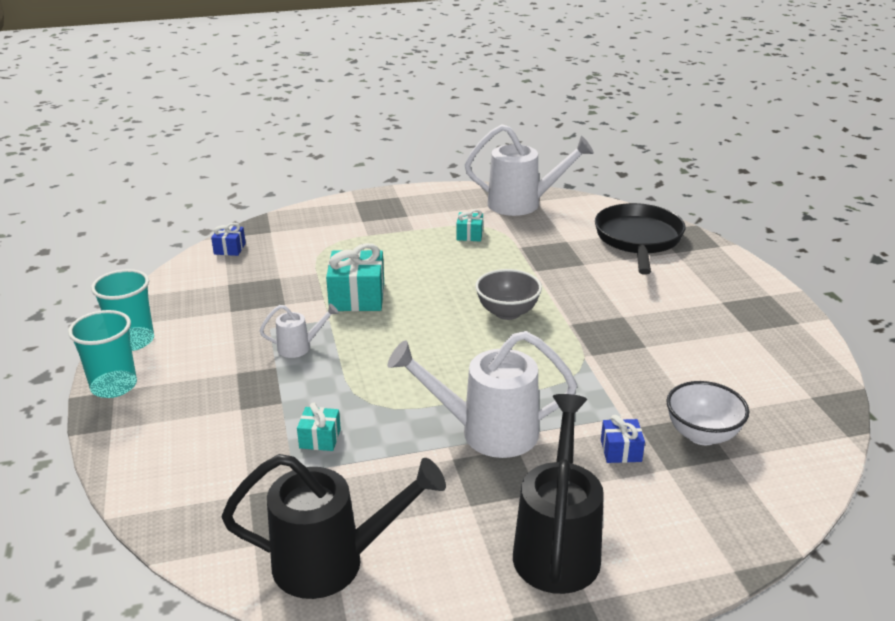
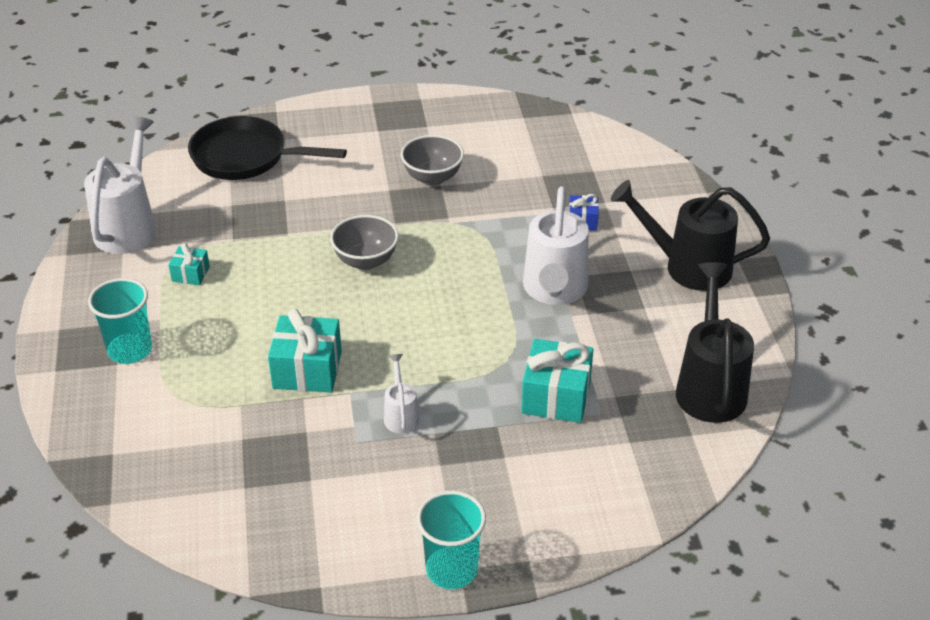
camera: 85 degrees left, 10 degrees up
turquoise cup [91,269,154,351] -> turquoise cup moved to [88,278,152,364]
blue gift [211,223,246,256] -> none
turquoise gift [297,403,341,451] -> turquoise gift [521,339,593,423], size x1.87
white bowl [666,381,749,445] -> none
none -> grey bowl [401,135,464,185]

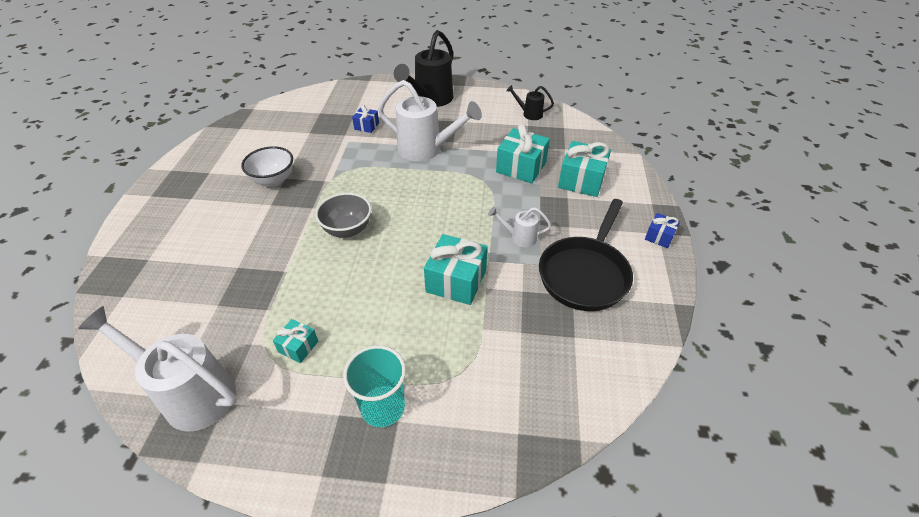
camera: 75 degrees left, 5 degrees up
black pan [188,116,347,180] -> black pan moved to [539,199,633,311]
grey bowl [401,135,464,185] -> white bowl [241,146,293,187]
turquoise cup [417,491,486,589] -> blue gift [645,213,680,248]
black watering can [676,262,754,423] -> black watering can [506,85,554,120], size x0.49
none -> turquoise gift [558,141,611,197]

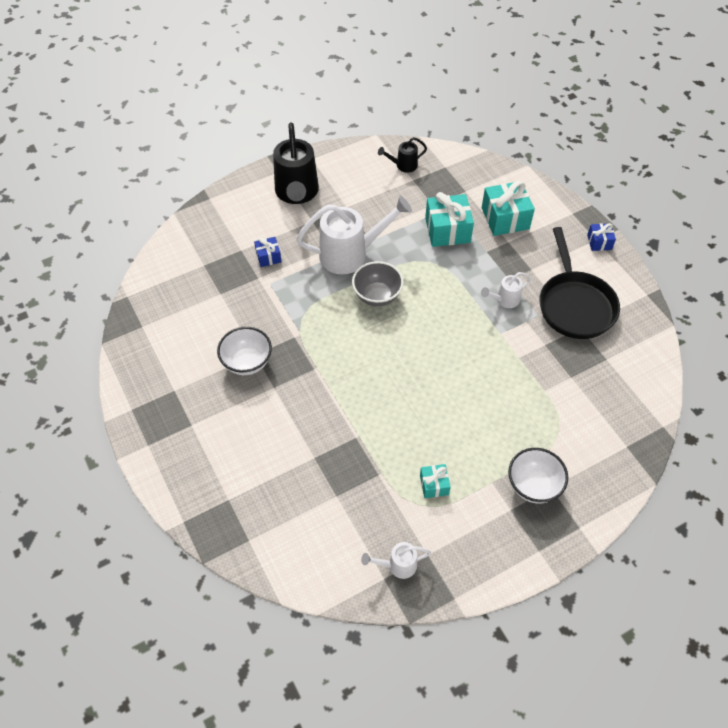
camera: 35 degrees left, 10 degrees up
white watering can [78,306,237,432] -> white watering can [361,542,431,579], size x0.49
grey bowl [315,193,372,238] -> grey bowl moved to [352,261,404,307]
turquoise cup [343,345,406,427] -> white bowl [508,448,568,503]
turquoise gift [424,234,488,305] -> none

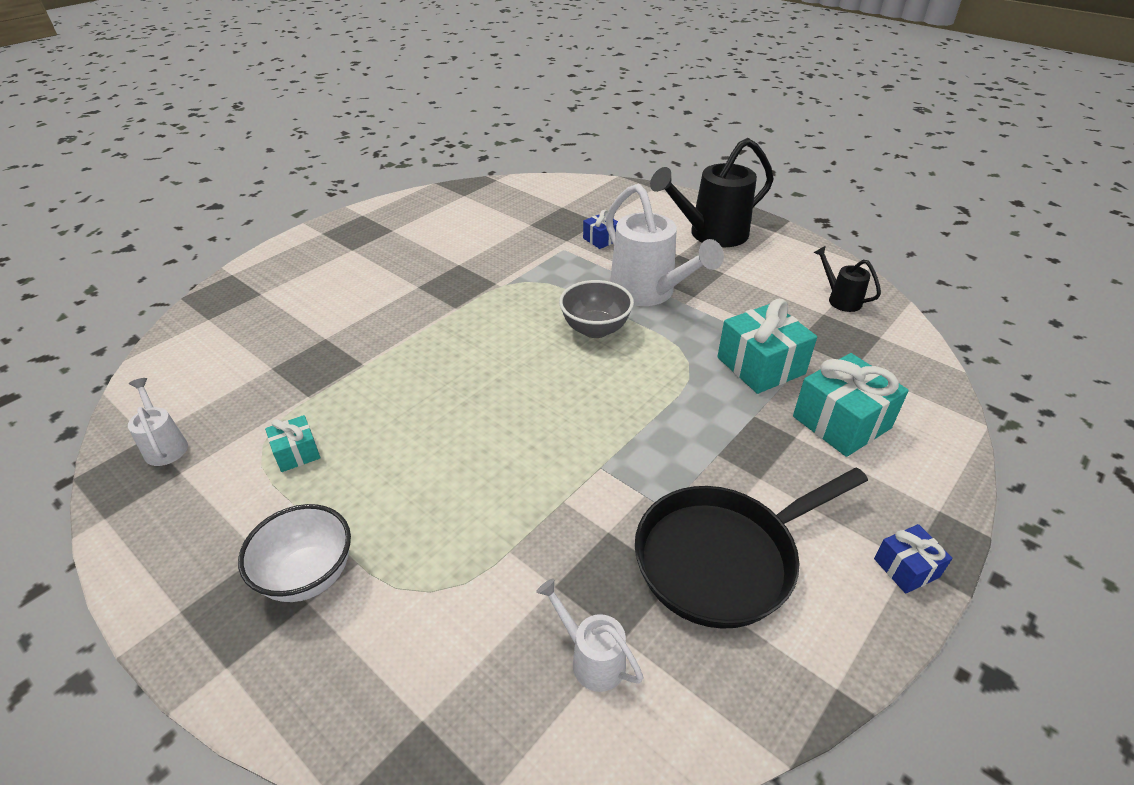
camera: 70 degrees right, 15 degrees down
white bowl [217,327,272,375] -> none
white watering can [481,272,531,308] -> white watering can moved to [536,578,643,692]

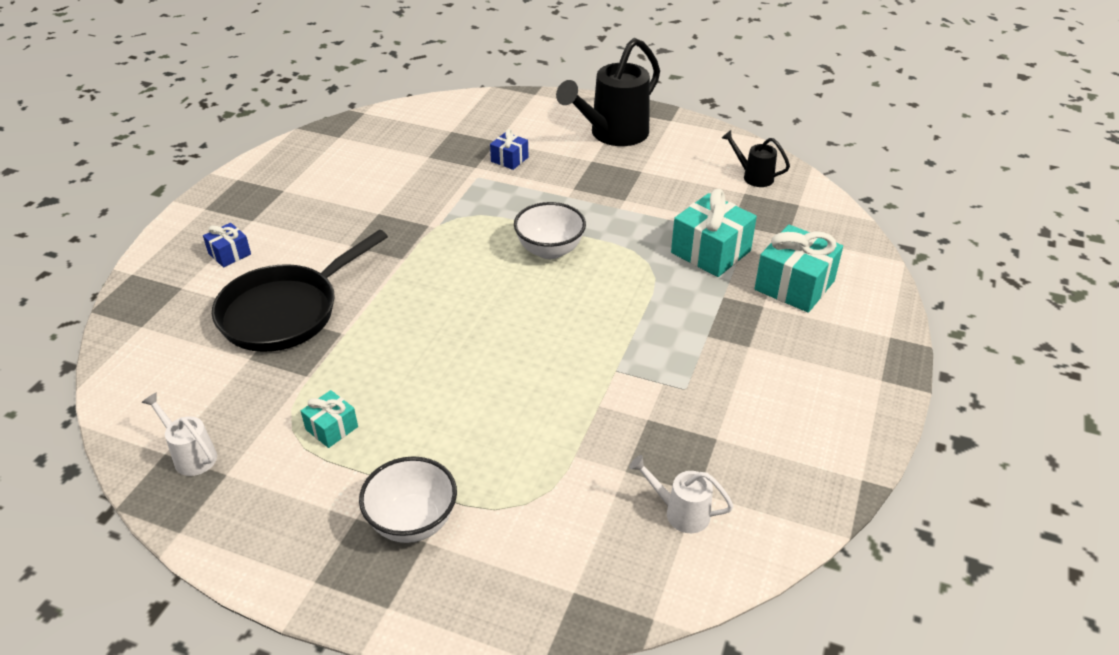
camera: 20 degrees left, 0 degrees up
grey bowl [559,280,634,338] -> white bowl [514,202,586,259]
white watering can [606,183,724,306] -> none
black pan [635,467,868,629] -> black pan moved to [212,230,388,352]
blue gift [874,524,952,594] -> blue gift moved to [203,223,251,268]

